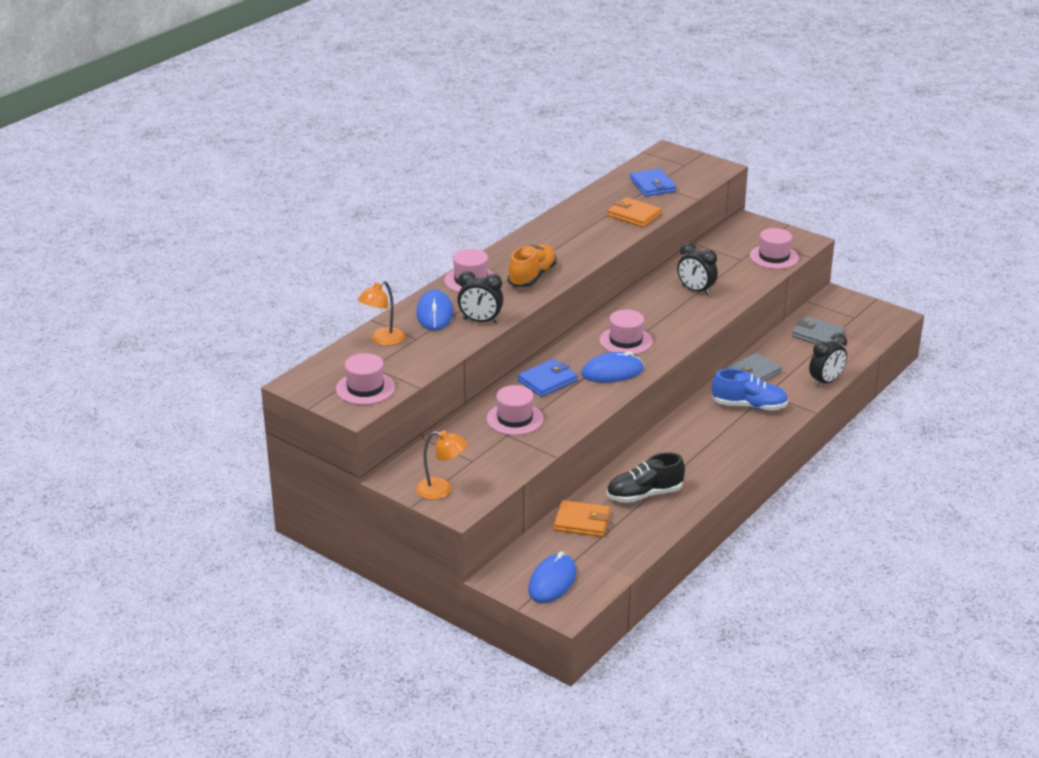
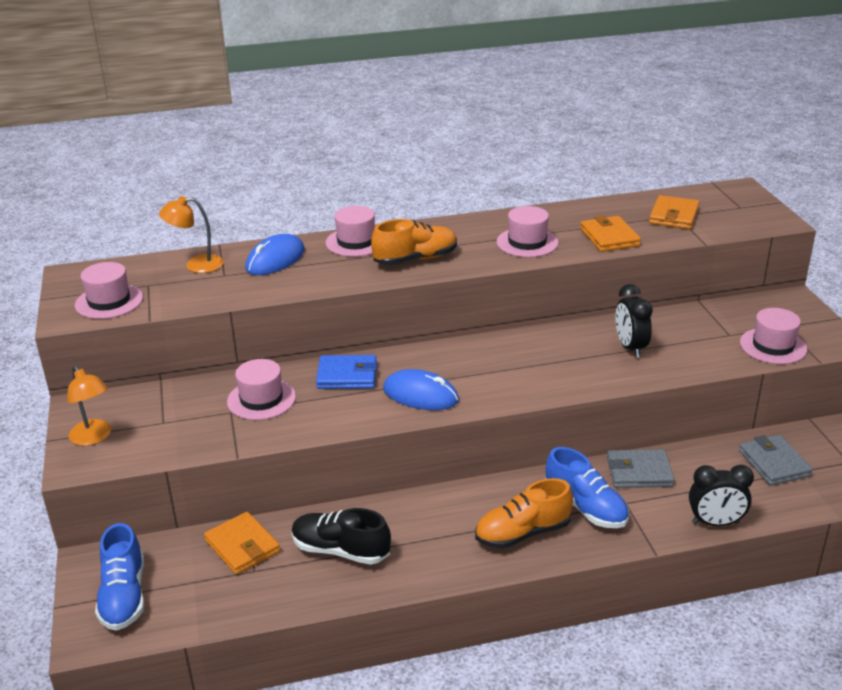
camera: 40 degrees right, 0 degrees up
black clock [457,271,503,323] -> none
blue mouse [528,551,576,603] -> blue shoe [95,523,144,631]
pink hat [600,310,653,355] -> pink hat moved to [497,206,558,257]
blue wallet [630,168,676,196] -> orange wallet [649,195,700,229]
none -> orange shoe [475,478,573,549]

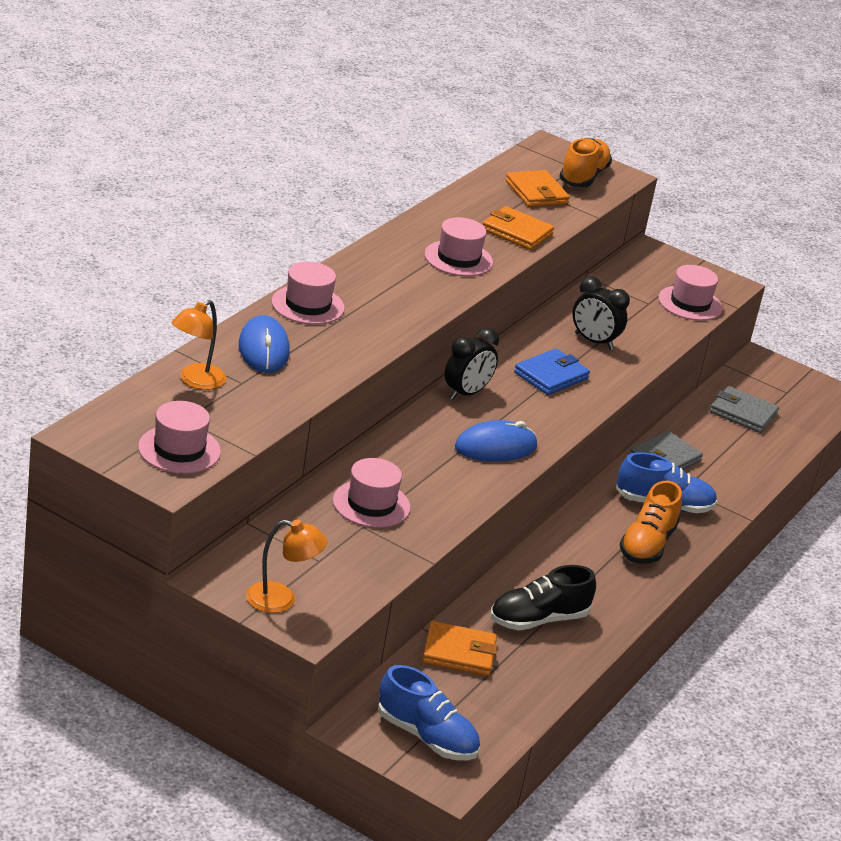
camera: 50 degrees left, 0 degrees up
blue wallet [316,355,377,389] -> blue wallet moved to [514,348,590,395]
orange shoe [371,219,457,265] -> orange shoe moved to [559,138,612,187]
black clock [689,465,754,526] -> black clock moved to [445,328,499,400]

